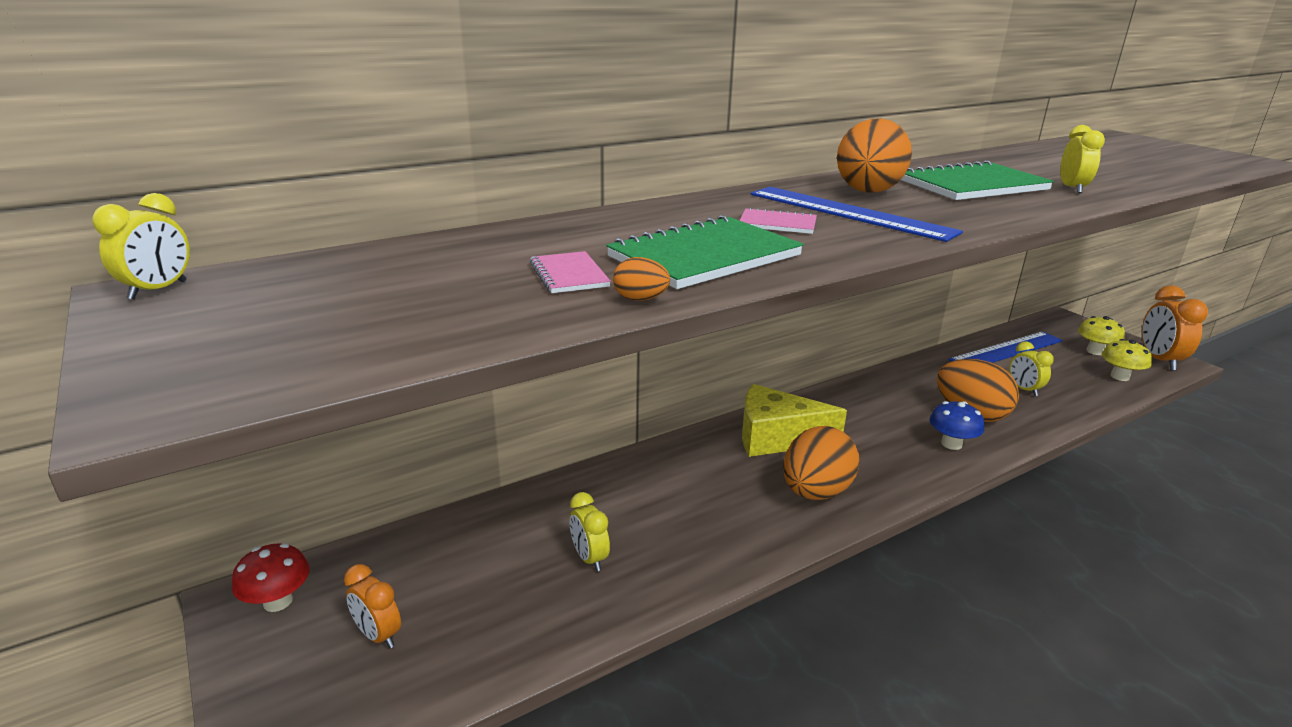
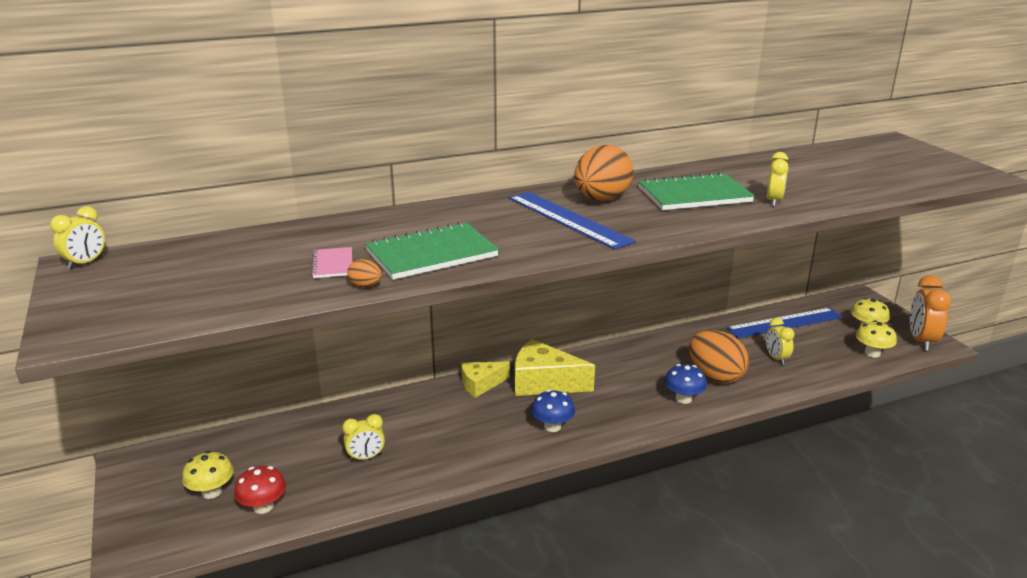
camera: 10 degrees right, 0 degrees up
red mushroom [232,543,309,612] -> red mushroom moved to [234,466,286,514]
orange clock [344,564,401,648] -> yellow mushroom [182,451,234,499]
yellow clock [570,492,610,571] -> yellow clock turned 90 degrees counterclockwise [342,414,385,461]
pink notebook [739,207,817,234] -> none
orange egg [783,426,860,500] -> blue mushroom [531,390,575,432]
none -> yellow cheese [461,362,510,398]

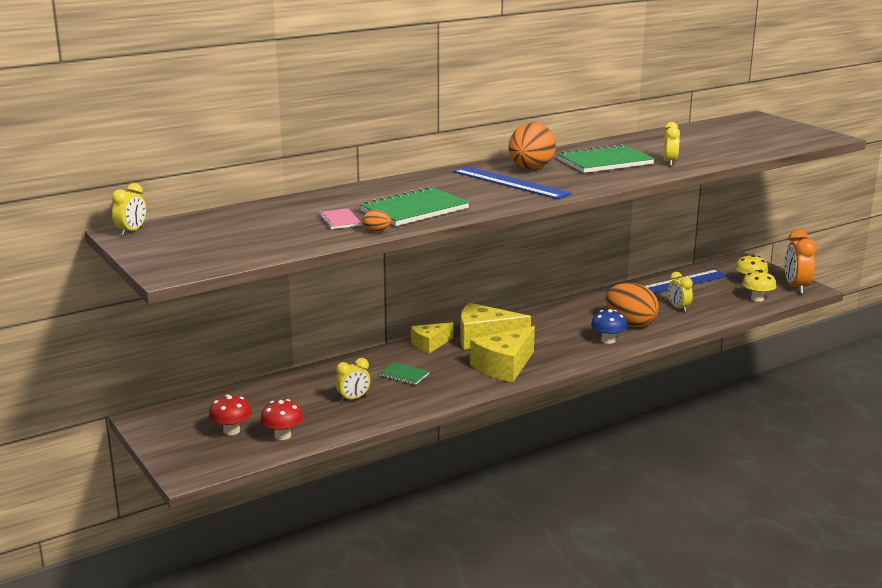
camera: 10 degrees left, 5 degrees down
yellow mushroom [182,451,234,499] -> red mushroom [209,394,252,435]
blue mushroom [531,390,575,432] -> yellow cheese [470,326,535,382]
none -> green notebook [379,363,430,385]

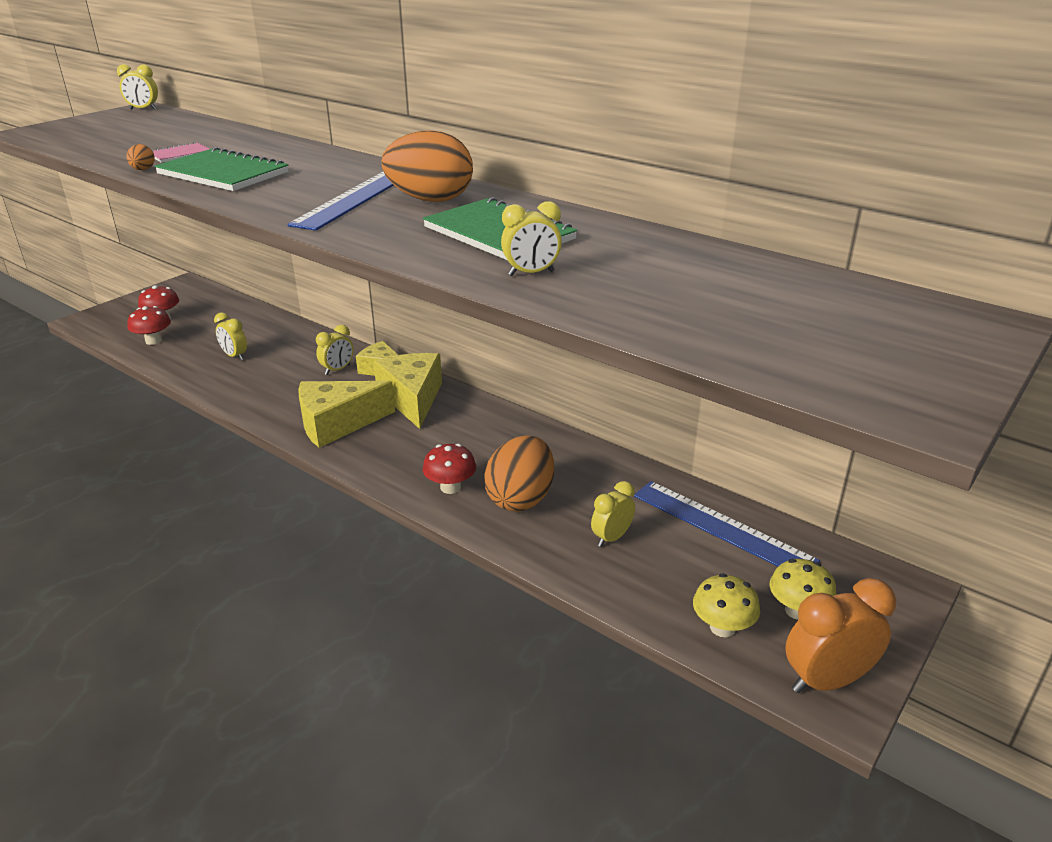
camera: 70 degrees right, 10 degrees up
green notebook [379,363,430,385] -> none
yellow cheese [470,326,535,382] -> yellow cheese turned 45 degrees counterclockwise [298,381,395,448]
blue mushroom [591,309,628,344] -> red mushroom [423,444,476,494]
none -> yellow clock [316,325,353,375]

